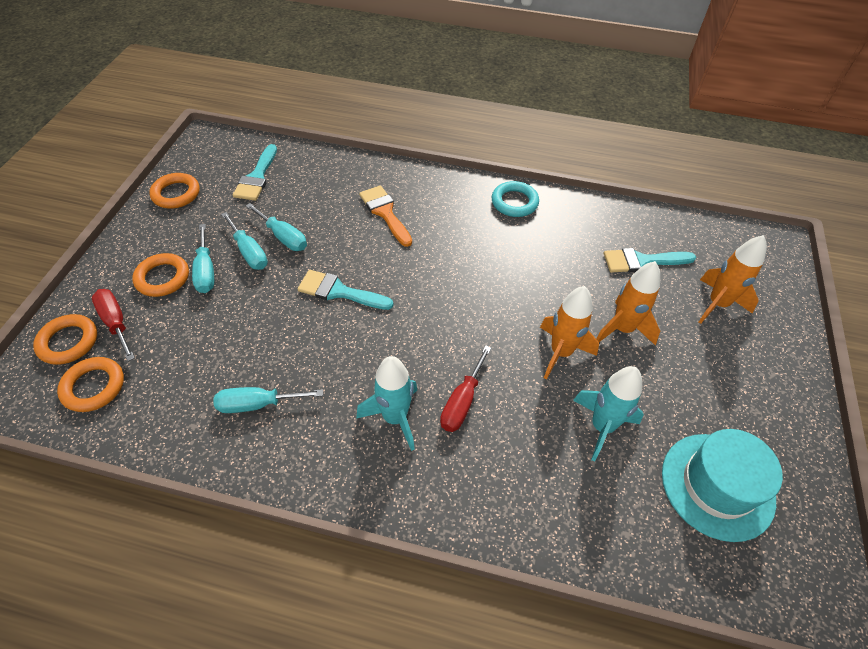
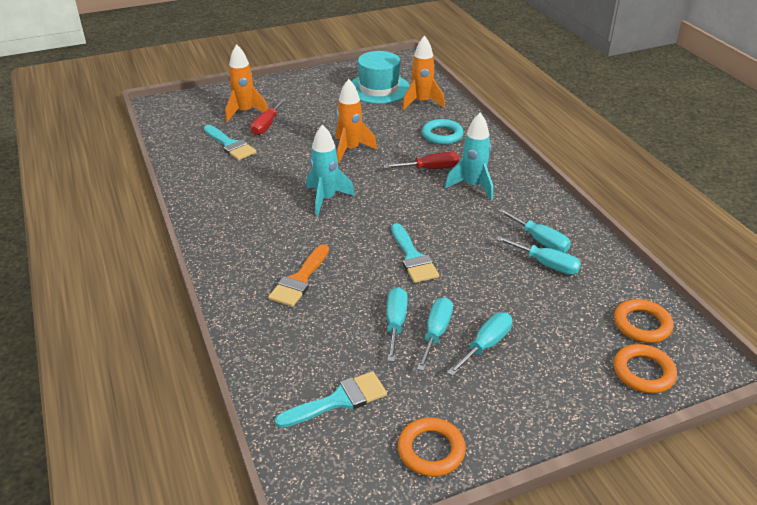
camera: 125 degrees left, 15 degrees down
red screwdriver [92,289,135,361] -> red screwdriver moved to [250,98,287,135]
orange ring [132,253,189,297] -> none
turquoise ring [492,181,539,217] -> turquoise ring moved to [422,119,464,145]
turquoise rocket [573,366,644,461] -> turquoise rocket moved to [307,124,355,216]
orange rocket [596,261,660,346] -> orange rocket moved to [402,35,445,110]
none -> turquoise screwdriver [496,236,581,275]

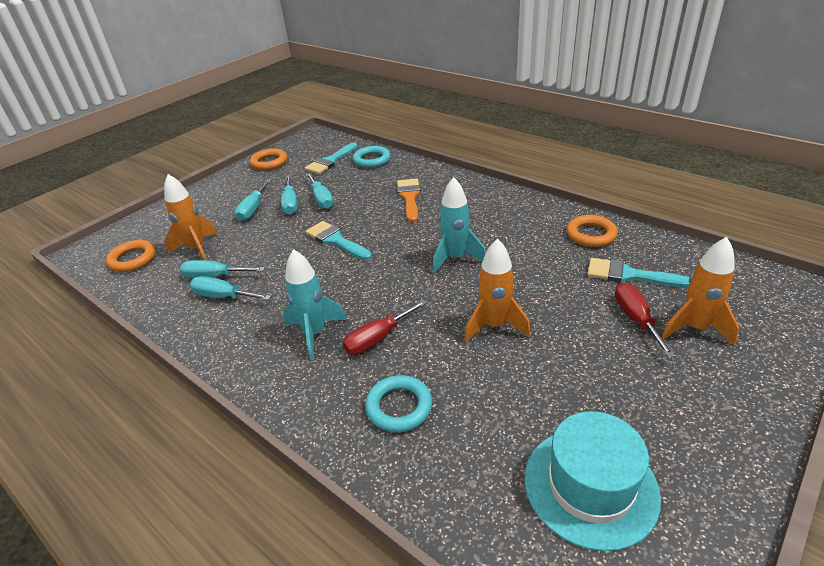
camera: 155 degrees right, 0 degrees up
orange rocket [402,35,445,110] -> orange rocket moved to [164,174,217,260]
orange ring [613,344,677,393] -> orange ring moved to [566,215,618,247]
none -> turquoise ring [353,146,391,168]

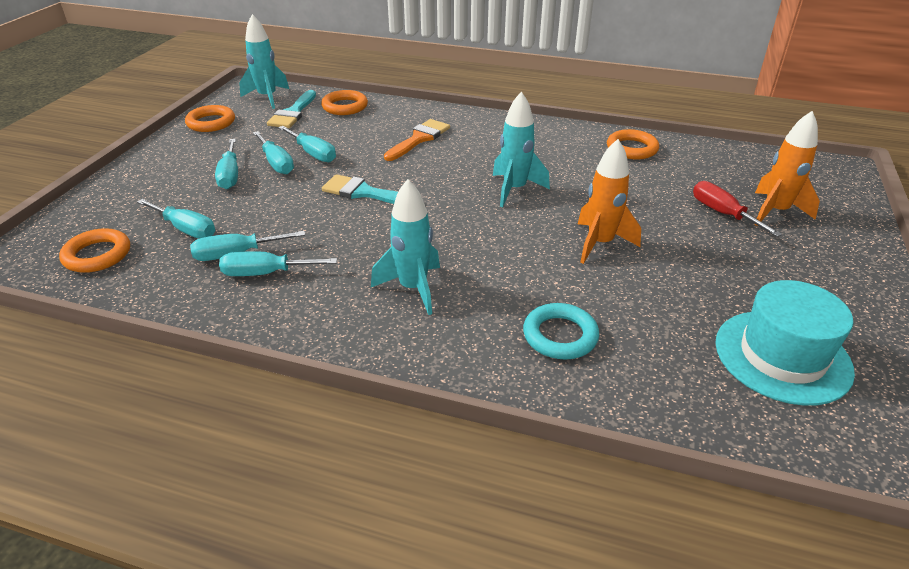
camera: 25 degrees left, 0 degrees up
orange rocket [164,174,217,260] -> turquoise screwdriver [137,199,215,239]
red screwdriver [343,299,427,355] -> none
turquoise ring [353,146,391,168] -> orange ring [321,90,368,115]
orange brush [397,178,421,222] -> orange brush turned 60 degrees clockwise [384,119,450,161]
turquoise brush [587,258,690,287] -> none
none -> turquoise rocket [239,14,289,109]

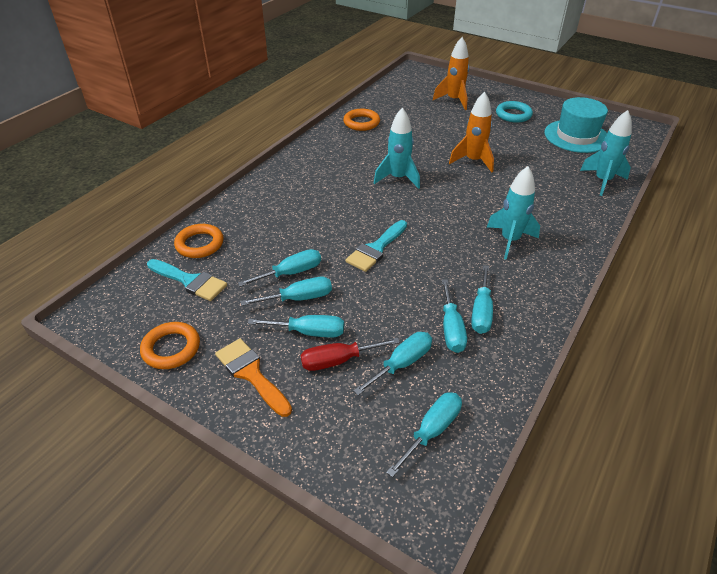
camera: 75 degrees left, 5 degrees up
orange ring [59,228,130,273] -> turquoise screwdriver [386,392,462,477]
turquoise rocket [239,14,289,109] -> turquoise rocket moved to [580,110,632,196]
orange brush [384,119,450,161] -> orange brush moved to [215,338,292,417]
turquoise ring [523,303,599,359] -> turquoise ring moved to [496,101,533,123]
red screwdriver [693,181,782,237] -> red screwdriver moved to [301,338,400,371]

